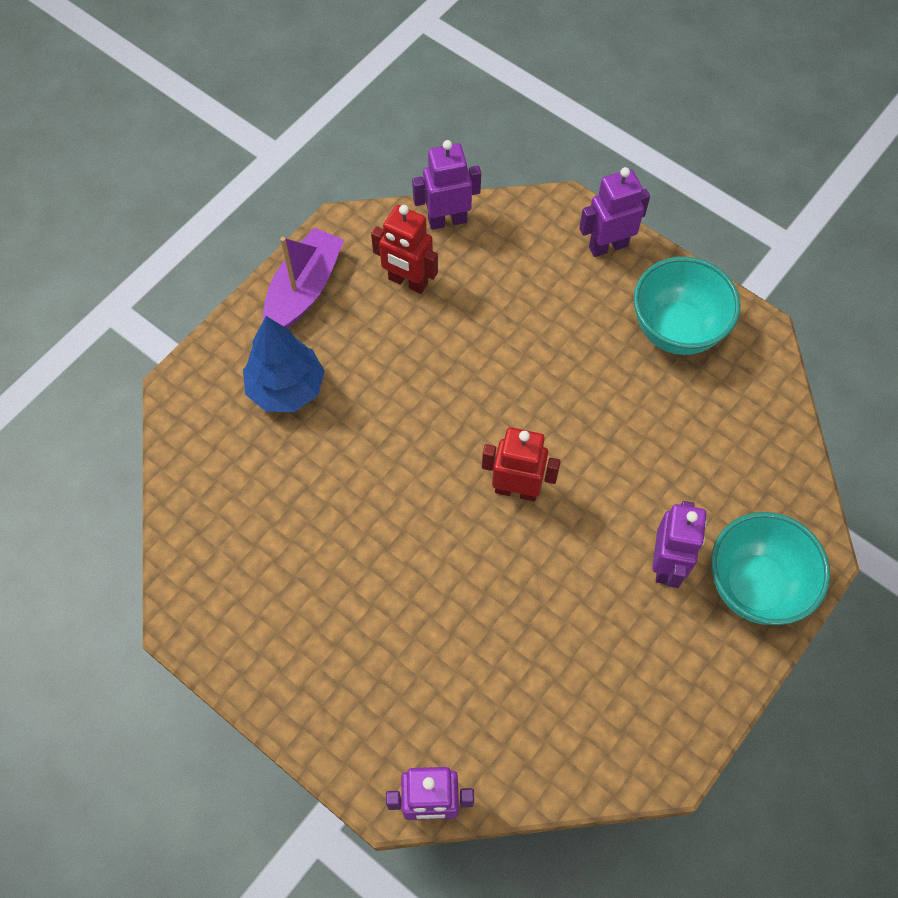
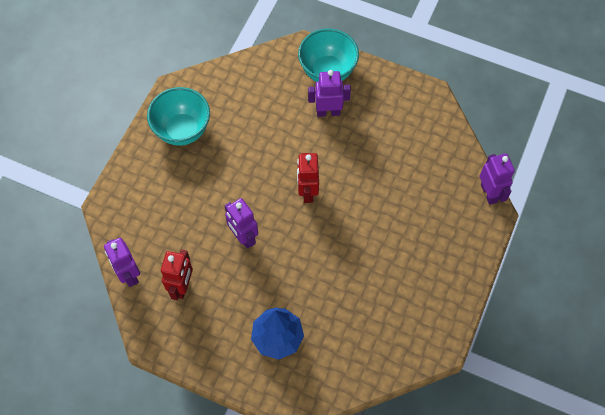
camera: 105 degrees left, 0 degrees up
purple boat [263,227,344,329] -> none
purple robot [579,167,650,257] -> purple robot moved to [224,198,258,248]

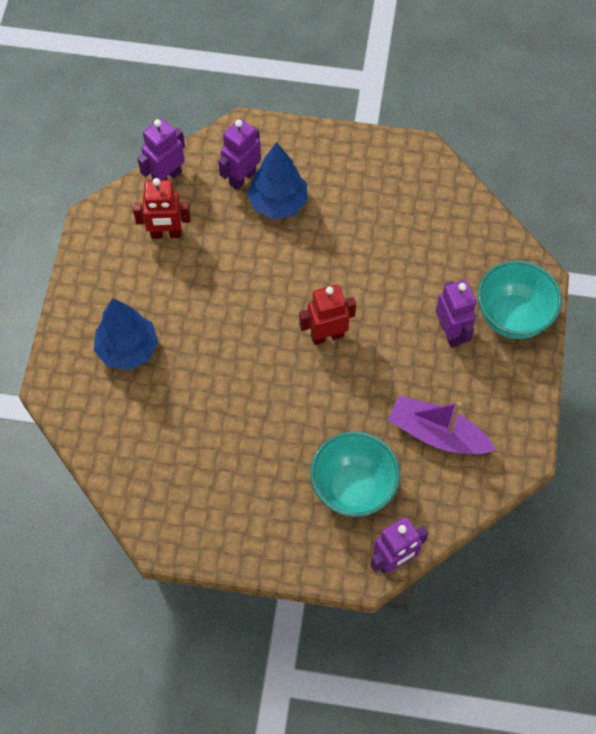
camera: 75 degrees right, 0 degrees up
turquoise bowl [147,87,210,146] -> turquoise bowl moved to [310,431,400,517]
purple robot [224,198,258,248] -> purple robot moved to [218,118,261,190]
none -> blue tree [247,142,307,219]
none -> purple boat [388,396,495,454]

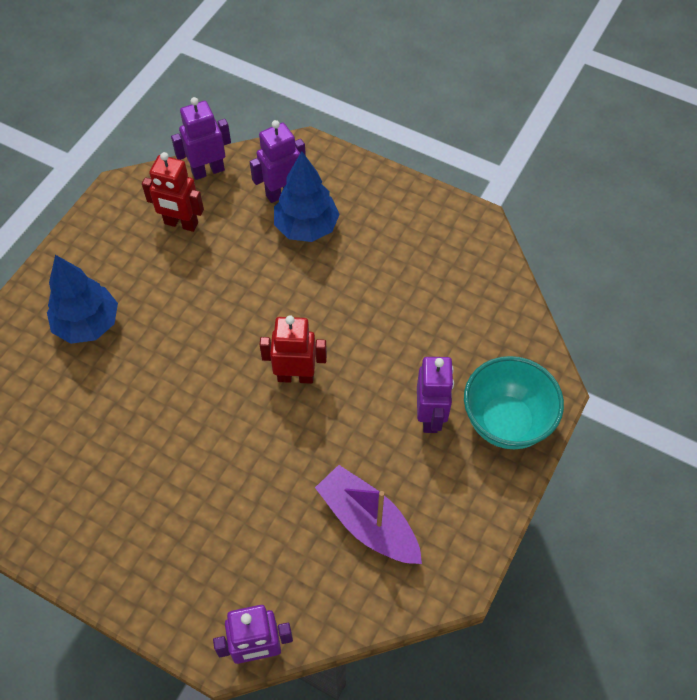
camera: 20 degrees right, 5 degrees down
turquoise bowl [310,431,400,517] -> none

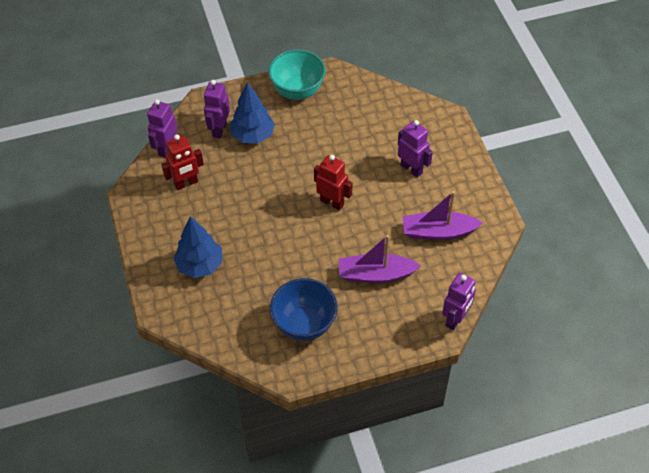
camera: 45 degrees left, 5 degrees down
red robot [259,315,327,384] -> red robot turned 75 degrees clockwise [314,155,353,211]
turquoise bowl [464,356,564,449] -> turquoise bowl moved to [268,49,326,100]
none -> blue bowl [270,278,338,341]
none -> purple boat [339,235,421,283]

